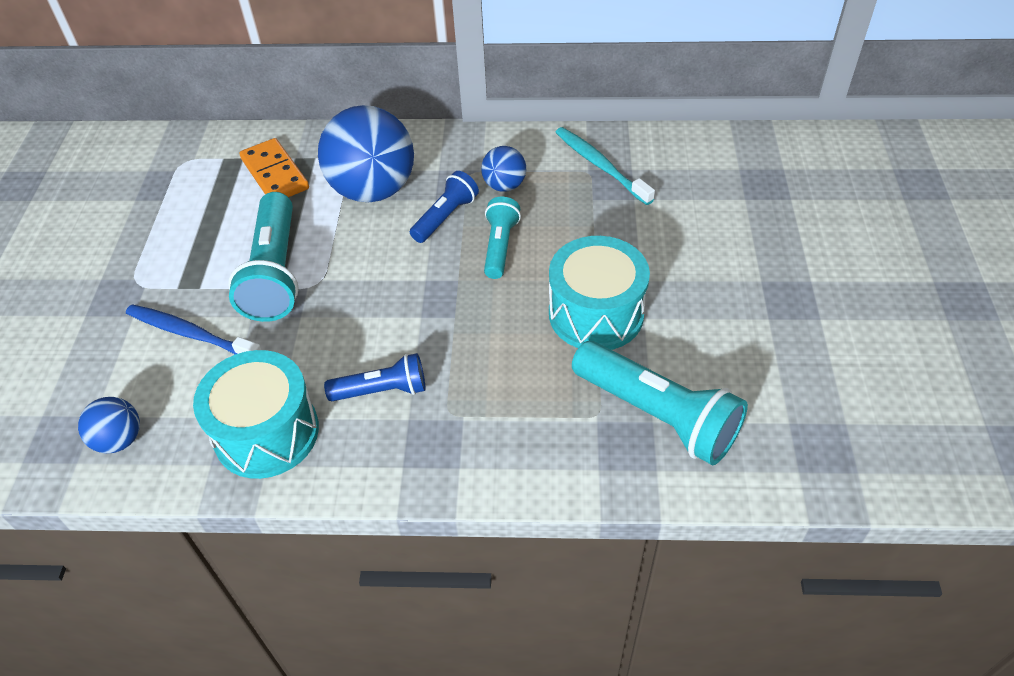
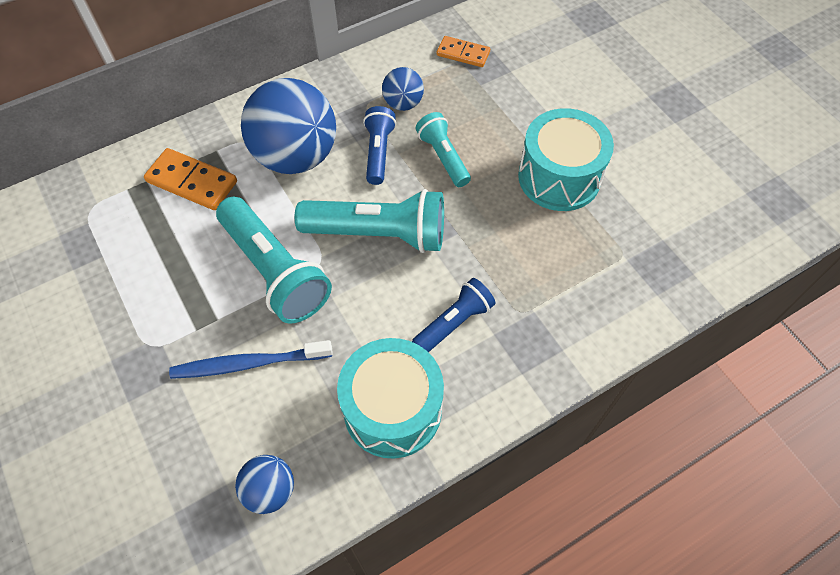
camera: 35 degrees left, 10 degrees up
turquoise toothbrush [555,127,655,205] -> orange domino [437,36,490,67]
turquoise flashlight [572,341,748,465] -> turquoise flashlight moved to [295,189,444,253]

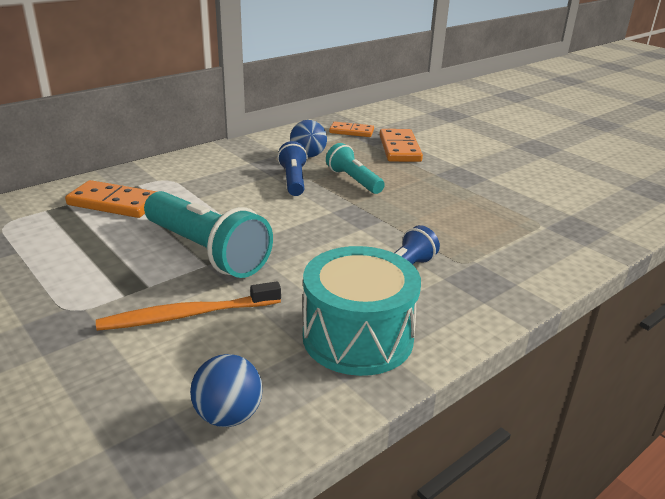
camera: 10 degrees left, 30 degrees down
blue toothbrush [169,340,333,379] -> orange toothbrush [96,281,281,331]
blue ball [241,78,336,174] -> none
turquoise flashlight [295,189,444,253] -> none
turquoise drum [518,108,614,211] -> none
none -> orange domino [379,129,423,162]

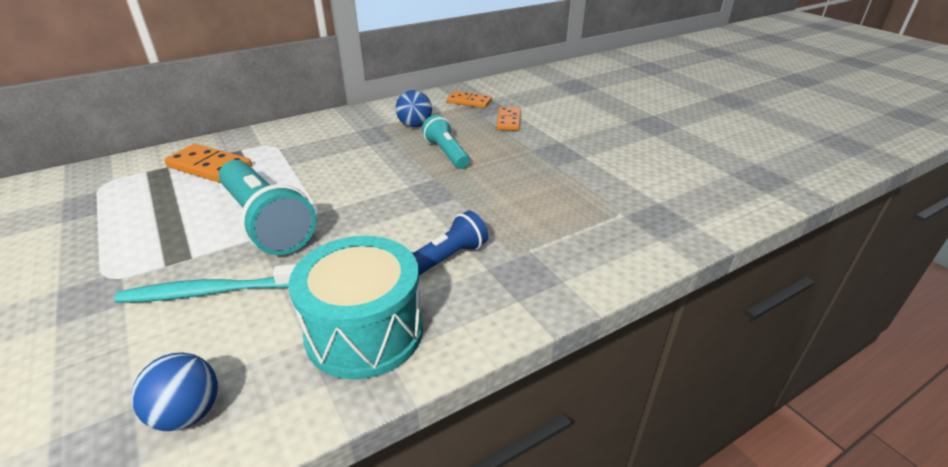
camera: 10 degrees right, 5 degrees up
orange toothbrush [96,281,281,331] -> turquoise toothbrush [114,264,297,303]
blue flashlight [277,141,308,196] -> none
orange domino [379,129,423,162] -> orange domino [497,107,521,131], size x0.66

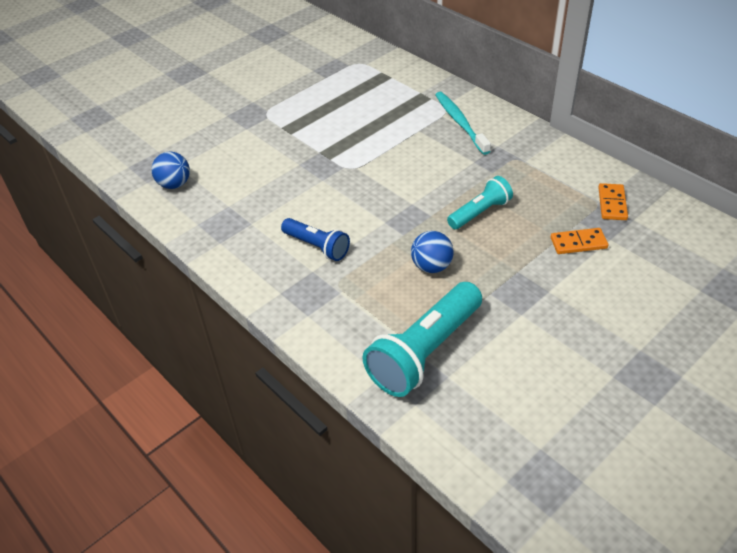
camera: 80 degrees right, 10 degrees up
turquoise toothbrush [114,264,297,303] -> turquoise toothbrush moved to [435,92,491,155]
orange domino [164,144,252,183] -> none
turquoise flashlight [219,160,316,255] -> turquoise flashlight moved to [362,282,482,397]
turquoise drum [289,236,423,379] -> none
blue ball [396,90,432,127] -> blue ball moved to [411,231,454,273]

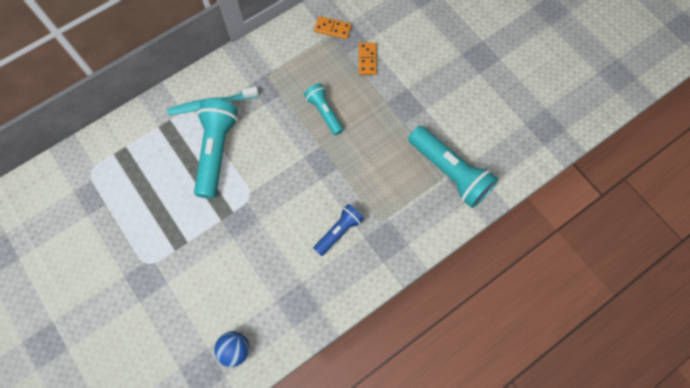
camera: 85 degrees left, 25 degrees up
blue ball [411,231,454,273] -> none
none -> turquoise flashlight [194,99,238,199]

